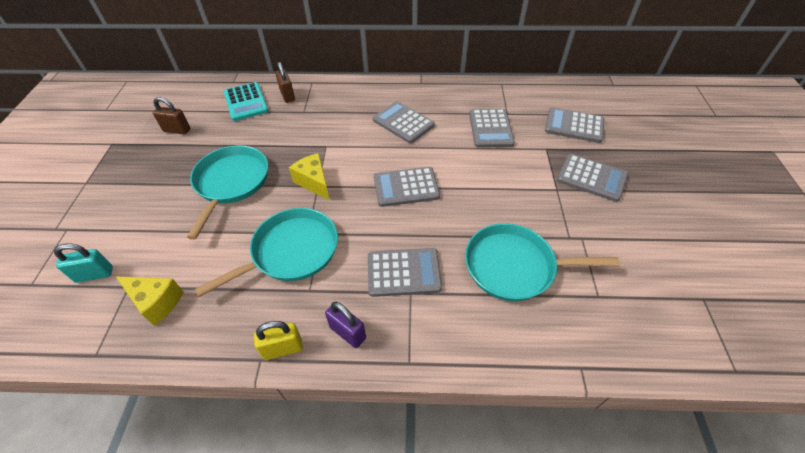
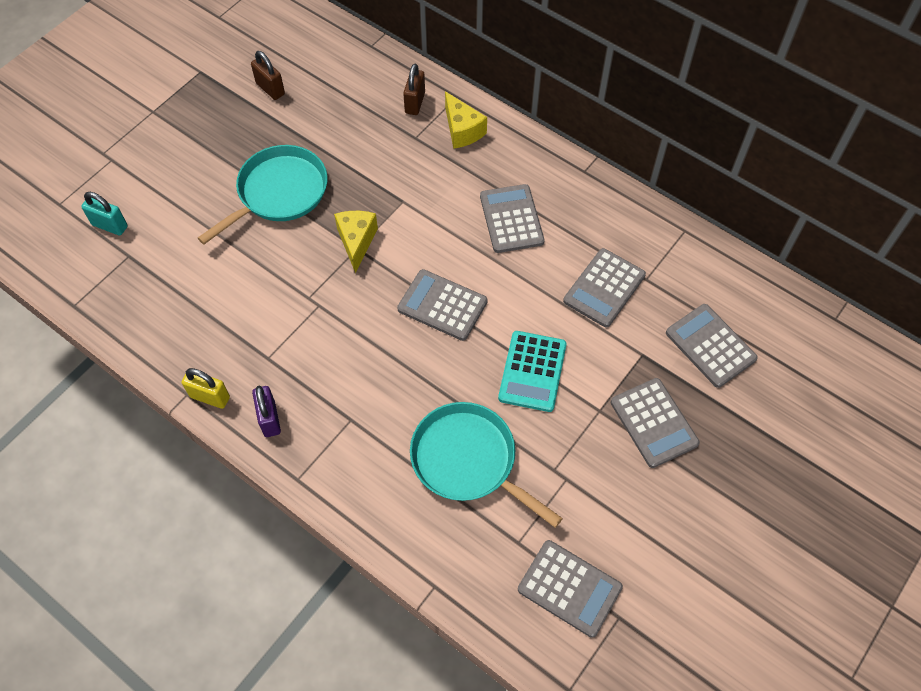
camera: 35 degrees right, 10 degrees up
yellow cheese [116,277,183,326] -> yellow cheese moved to [445,91,487,149]
turquoise pan [194,208,338,297] -> none
turquoise calculator [224,82,269,121] -> turquoise calculator moved to [498,331,567,412]
grey calculator [368,248,442,297] -> grey calculator moved to [518,540,623,638]

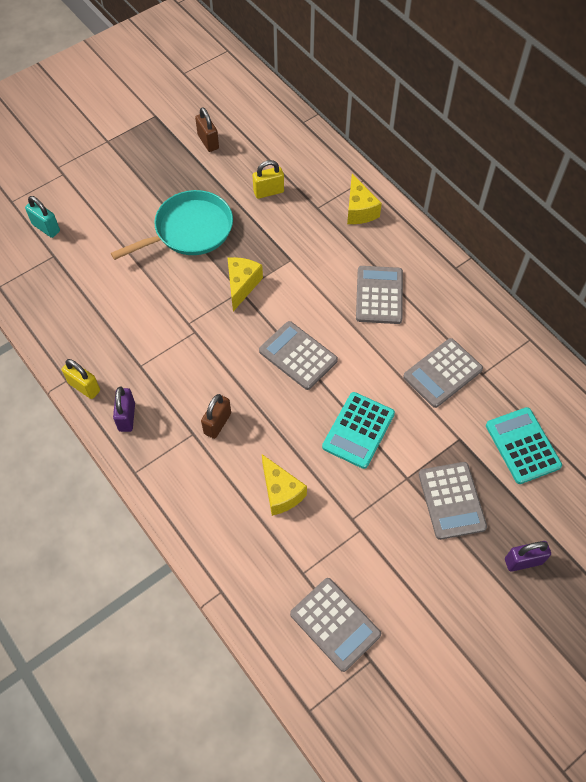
camera: 15 degrees right, 0 degrees up
brown padlock [403,64,425,115] -> brown padlock moved to [201,394,231,439]
turquoise pan [410,402,563,528] -> yellow cheese [262,454,307,516]
grey calculator [666,304,758,388] -> turquoise calculator [486,407,562,484]
none -> yellow padlock [253,160,284,199]
none -> purple padlock [505,541,551,571]

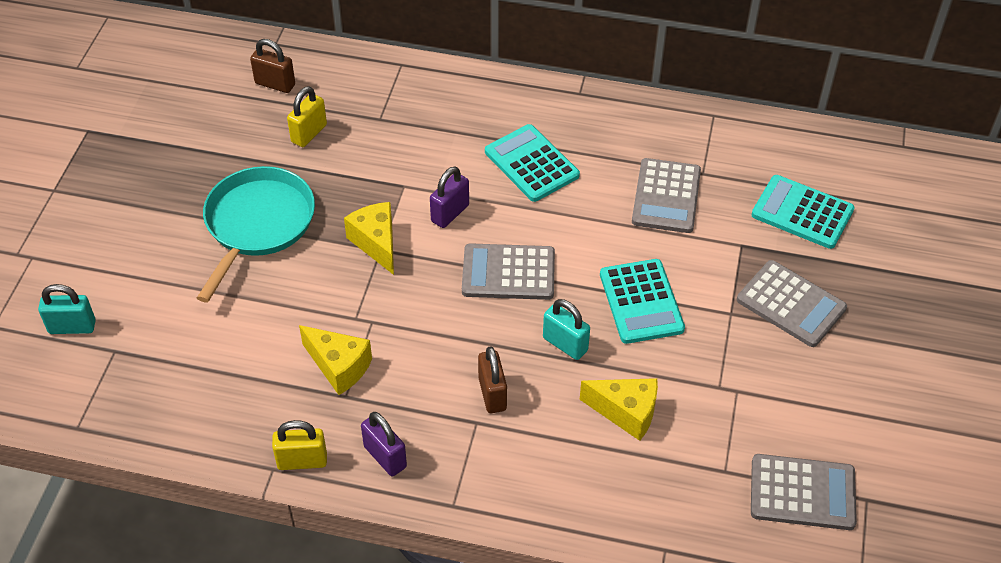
camera: 40 degrees left, 10 degrees down
brown padlock [195,107,219,152] -> brown padlock moved to [250,39,295,93]
yellow cheese [347,174,382,224] -> yellow cheese moved to [299,325,372,395]
grey calculator [356,266,403,324] -> turquoise calculator [485,124,580,202]
purple padlock [505,541,551,571] -> purple padlock moved to [430,167,469,228]
none -> turquoise padlock [543,299,590,360]

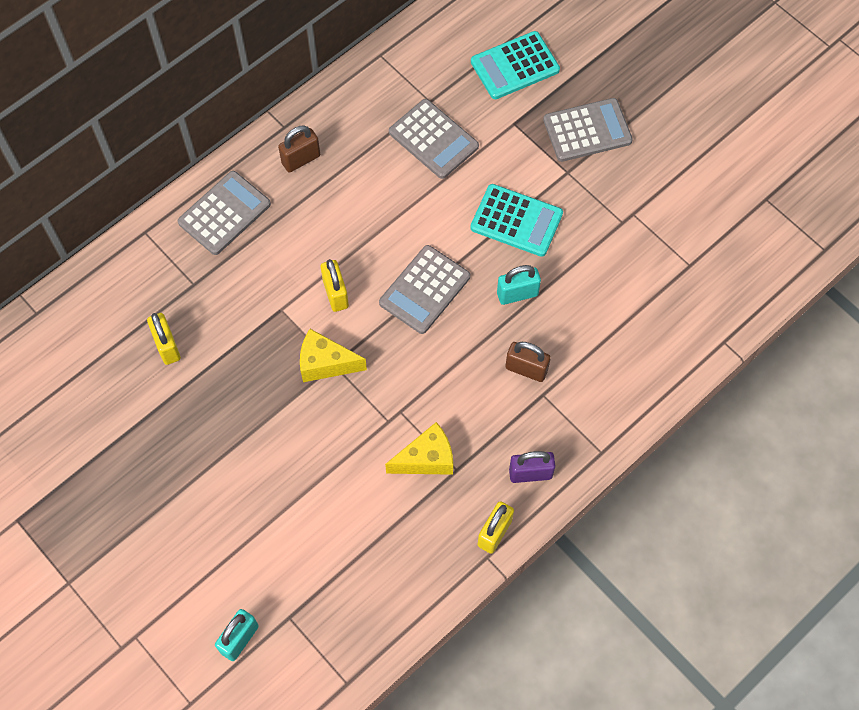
camera: 55 degrees left, 15 degrees up
turquoise pan [197,166,315,303] -> none
brown padlock [250,39,295,93] -> brown padlock moved to [278,125,320,172]
purple padlock [430,167,469,228] -> yellow padlock [321,259,349,312]
turquoise calculator [485,124,580,202] -> none
yellow cheese [580,378,658,441] -> none
grey calculator [751,454,857,530] -> grey calculator moved to [178,171,271,255]

